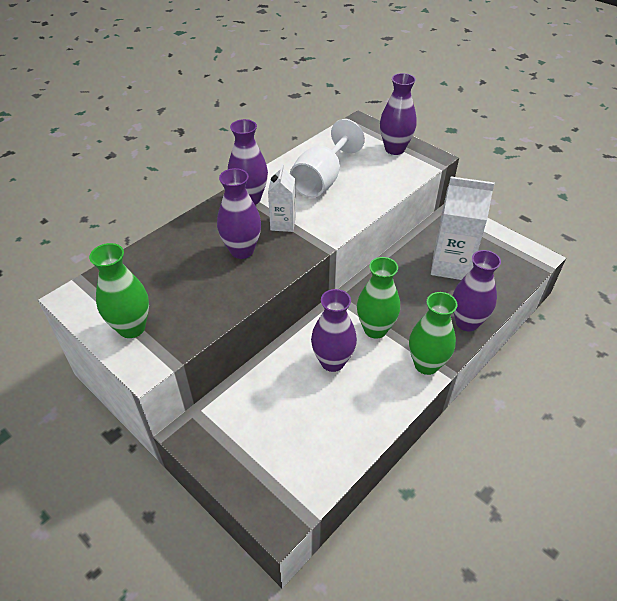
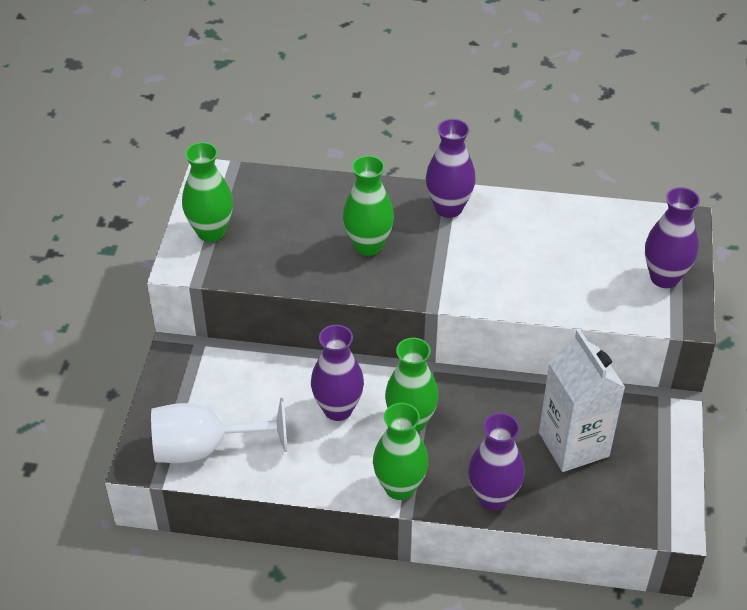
camera: 55 degrees right, 0 degrees up
purple vase [217,168,261,259] -> green vase [343,156,394,256]
white carton [268,164,296,232] -> none
white goblet [290,119,365,198] -> white goblet moved to [151,398,287,463]

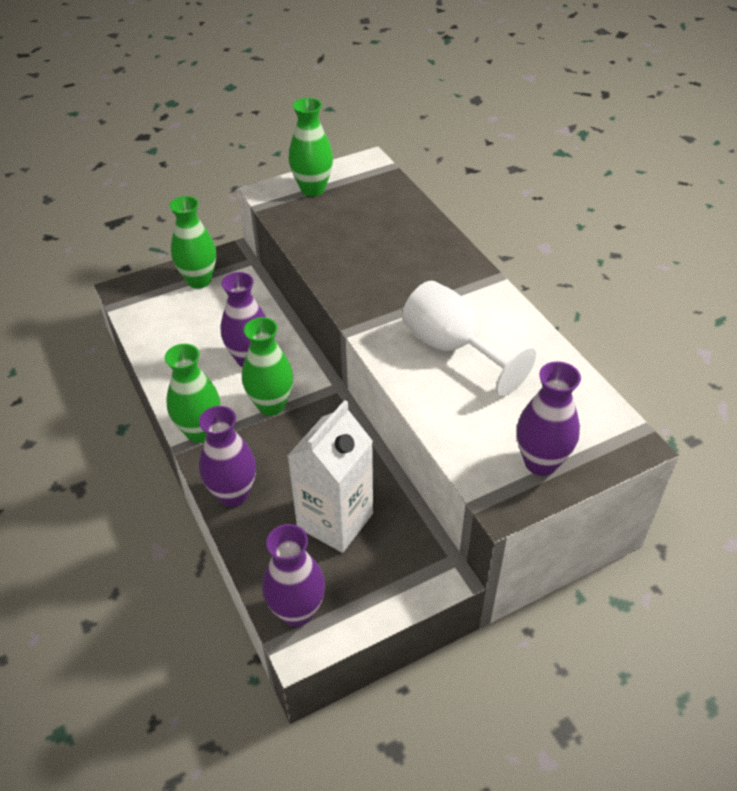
camera: 55 degrees right, 0 degrees up
white goblet [151,398,287,463] -> white goblet moved to [402,281,536,396]
green vase [343,156,394,256] -> green vase moved to [169,196,216,289]
purple vase [426,119,476,218] -> purple vase moved to [262,524,325,627]

